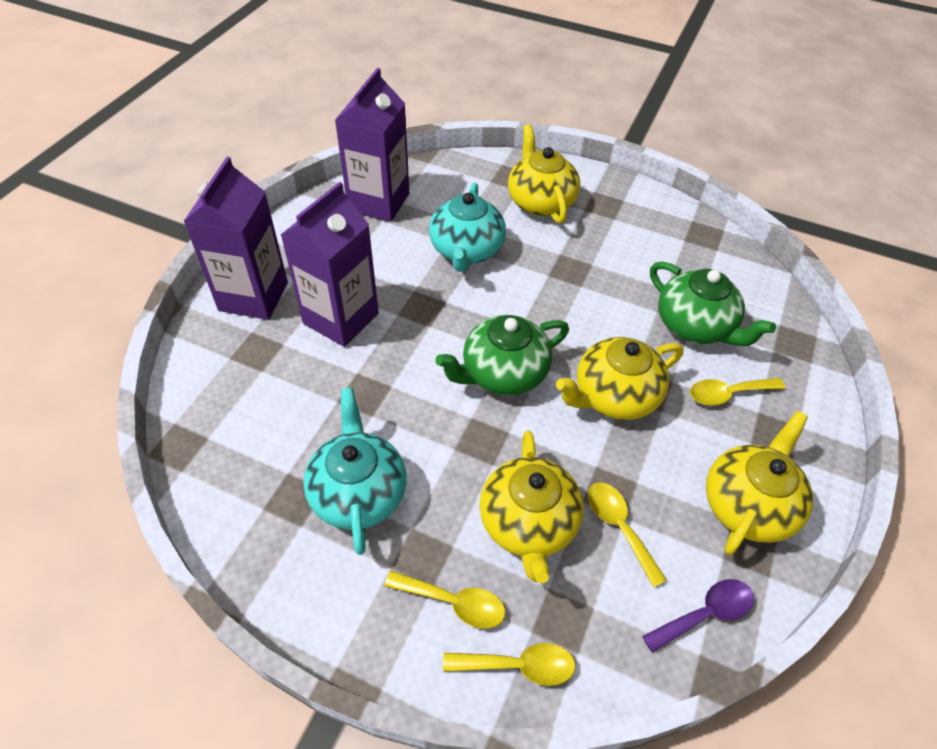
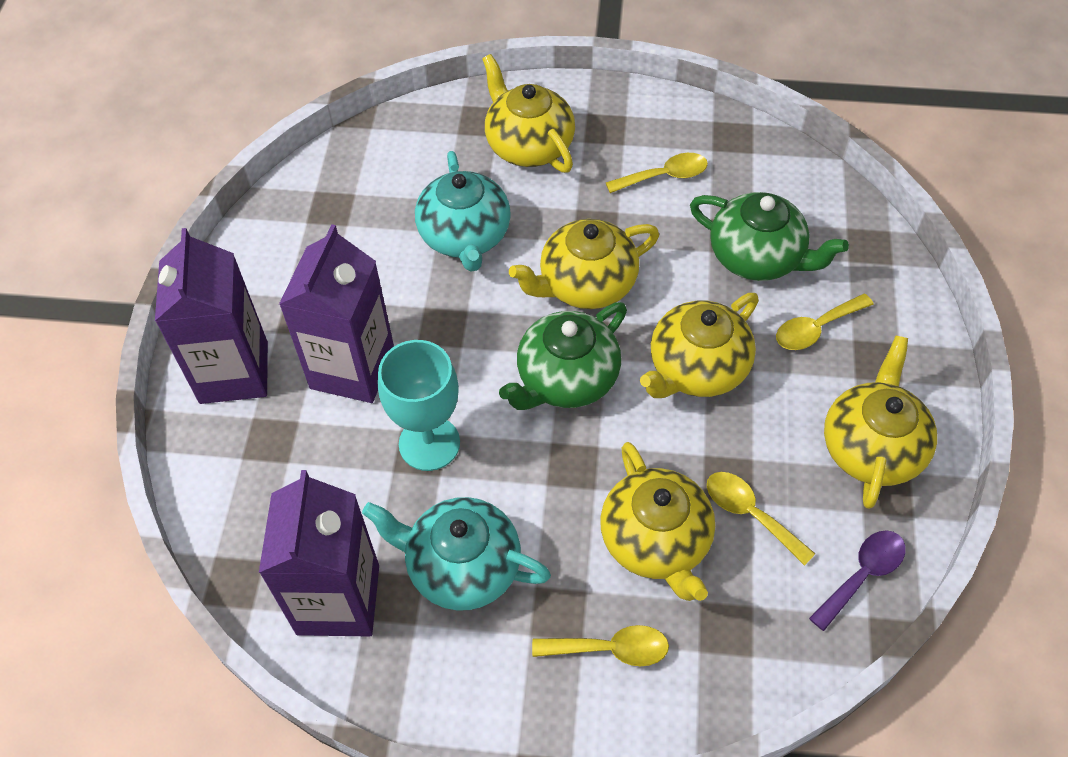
camera: 15 degrees left, 5 degrees up
turquoise teapot [304,388,407,555] -> turquoise teapot turned 45 degrees counterclockwise [362,497,551,611]
purple carton [335,68,409,222] -> purple carton moved to [259,470,379,637]
yellow spoon [443,643,576,686] -> yellow spoon moved to [606,153,708,193]
none -> turquoise goblet [378,340,460,471]
none -> yellow teapot [509,219,659,309]

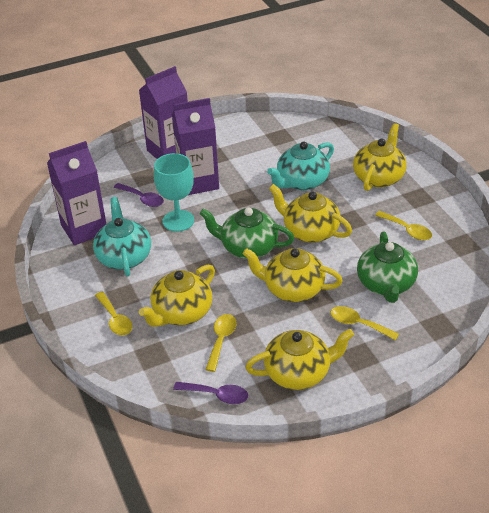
camera: 60 degrees right, 15 degrees down
none -> purple spoon [114,183,164,207]

